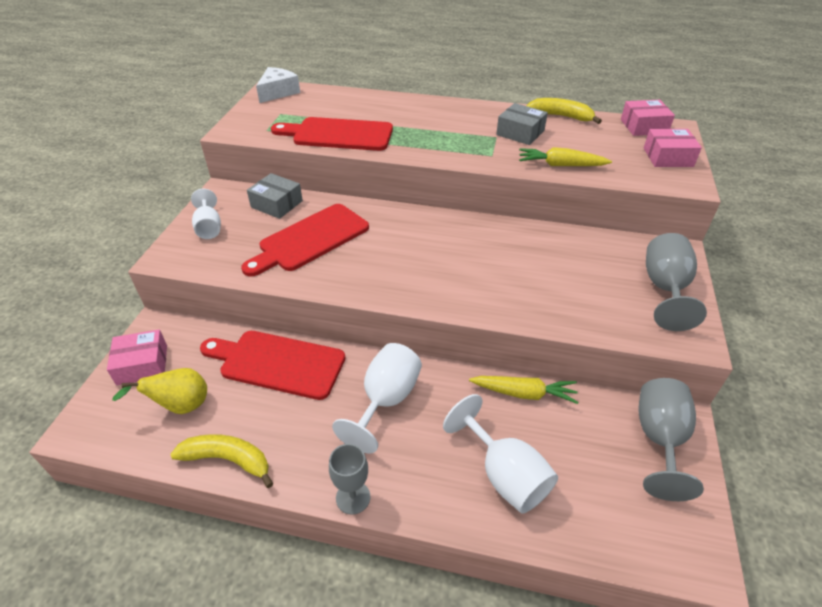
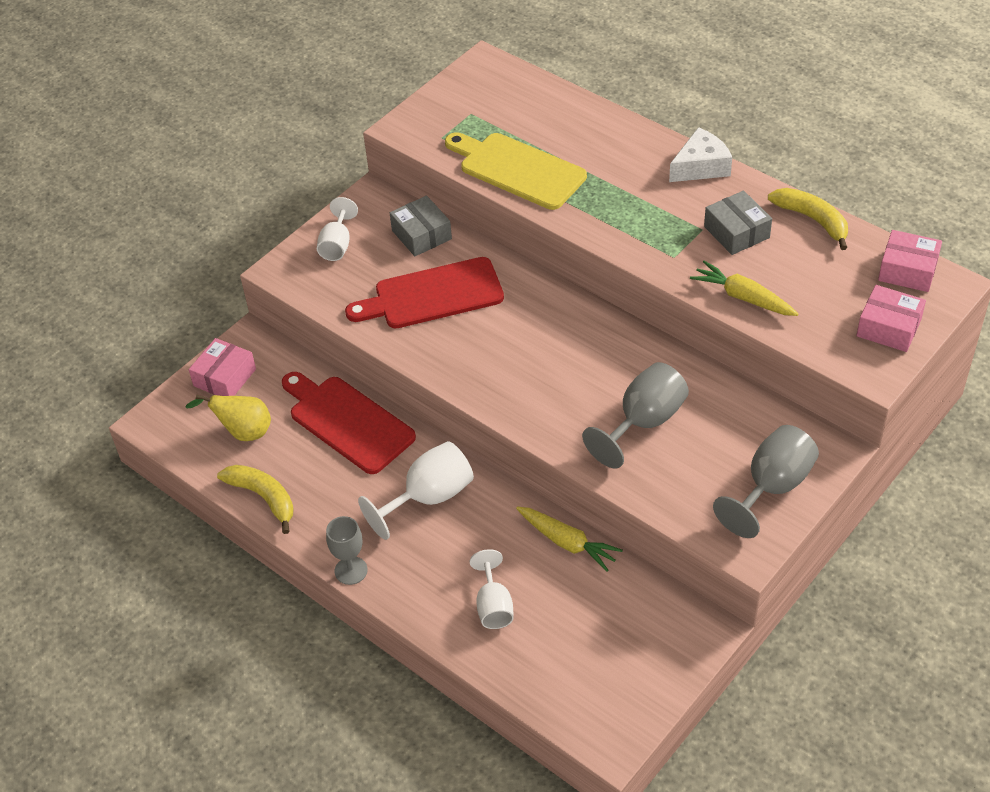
camera: 30 degrees right, 5 degrees up
pink box [107,329,167,385] -> pink box turned 75 degrees counterclockwise [189,338,256,396]
white cheese [256,67,300,103] -> white cheese moved to [669,127,732,182]
red cutting board [271,117,393,151] -> yellow cutting board [445,132,587,210]
white goblet [443,394,558,514] -> white goblet [470,549,514,629], size x0.65
grey goblet [639,378,704,501] -> grey goblet moved to [582,362,689,469]

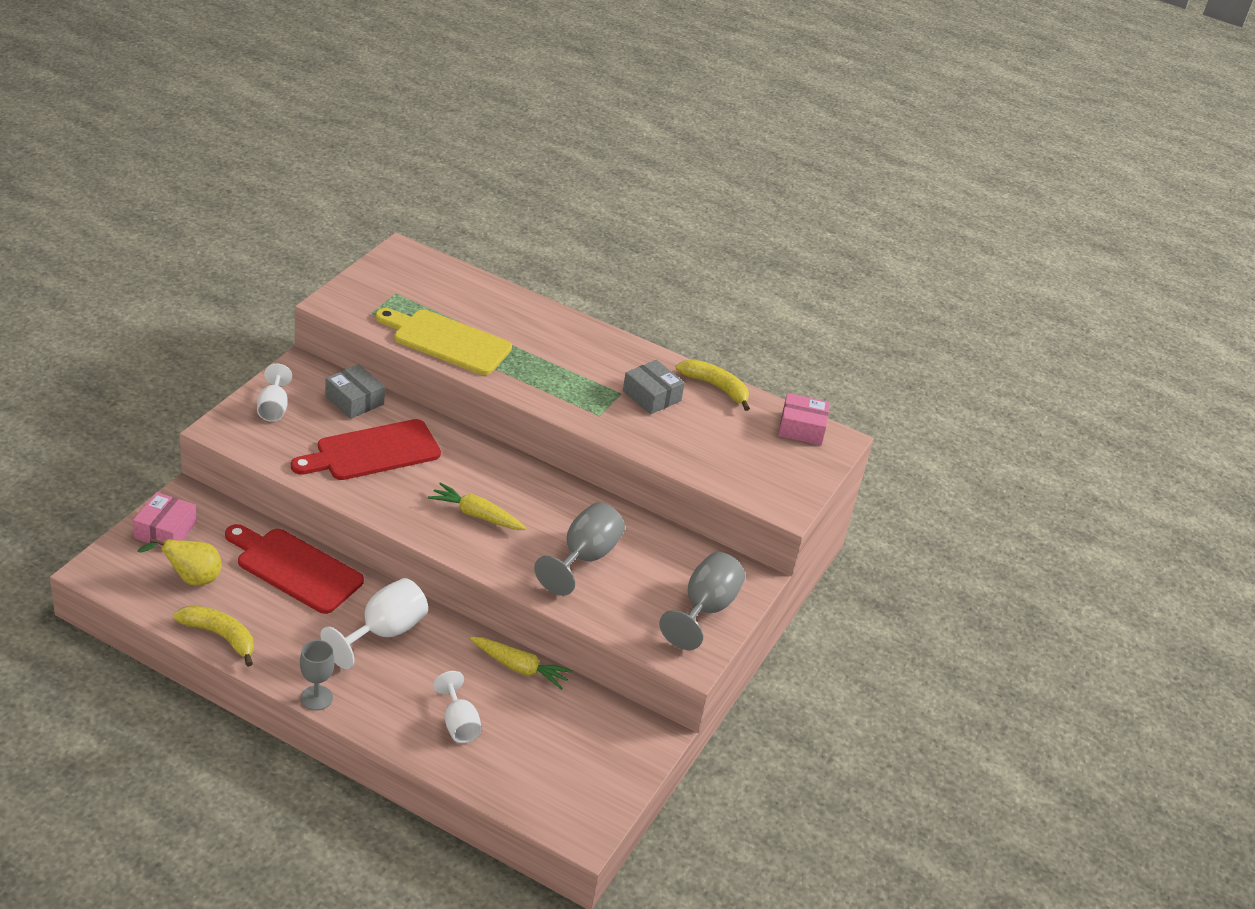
camera: 20 degrees left, 10 degrees down
white cheese [669,127,732,182] -> none
yellow carrot [690,261,798,316] -> yellow carrot moved to [428,482,526,530]
pink box [856,285,926,352] -> none

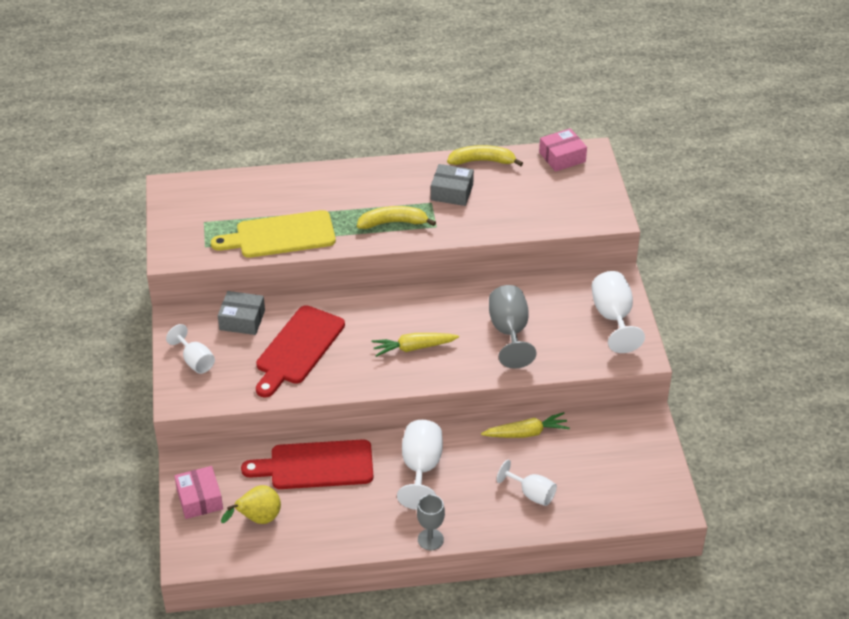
camera: 30 degrees left, 5 degrees up
yellow banana [173,605,254,667] -> yellow banana moved to [357,206,436,229]
grey goblet [659,552,745,650] -> white goblet [592,271,645,353]

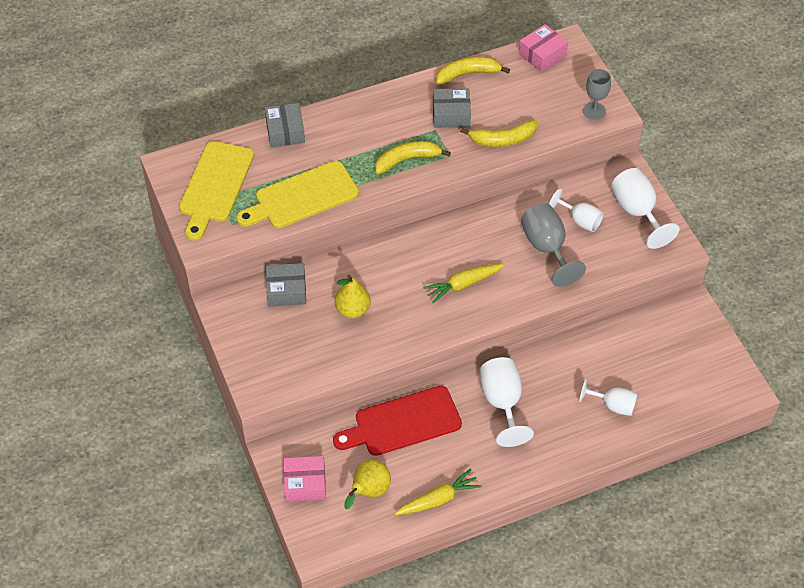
camera: 15 degrees left, 10 degrees up
white goblet [166,324,215,374] -> white goblet moved to [549,189,604,232]
pink box [174,466,223,519] -> pink box turned 60 degrees counterclockwise [284,456,326,502]
red cutting board [256,305,345,398] -> yellow pear [335,275,371,318]
grey goblet [417,495,445,550] -> grey goblet moved to [583,69,611,120]
yellow carrot [481,412,570,438] -> yellow carrot moved to [394,469,482,515]
none -> yellow cutting board [179,141,254,241]
none -> grey box [265,103,305,147]
none -> yellow banana [460,120,537,147]

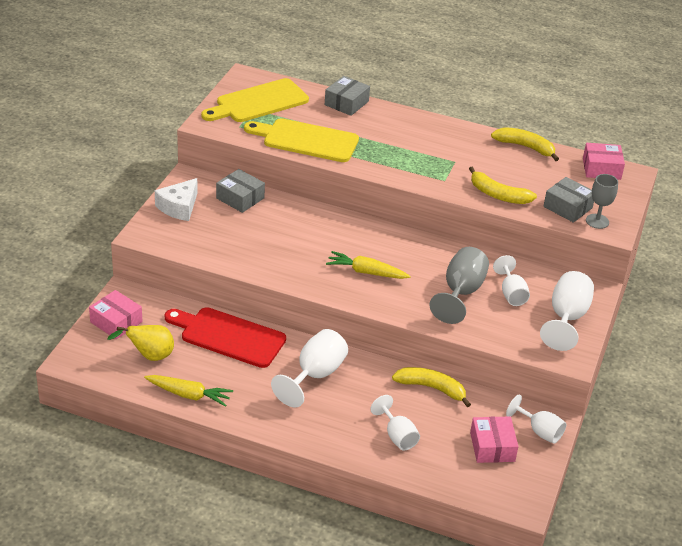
camera: 40 degrees right, 15 degrees down
yellow pear [335,275,371,318] -> none
yellow banana [375,141,451,174] -> yellow banana moved to [392,367,471,407]
grey box [433,88,471,128] -> grey box moved to [543,177,594,223]
none -> white cheese [155,178,198,221]
none -> pink box [470,417,519,463]
none -> white goblet [506,395,566,444]

